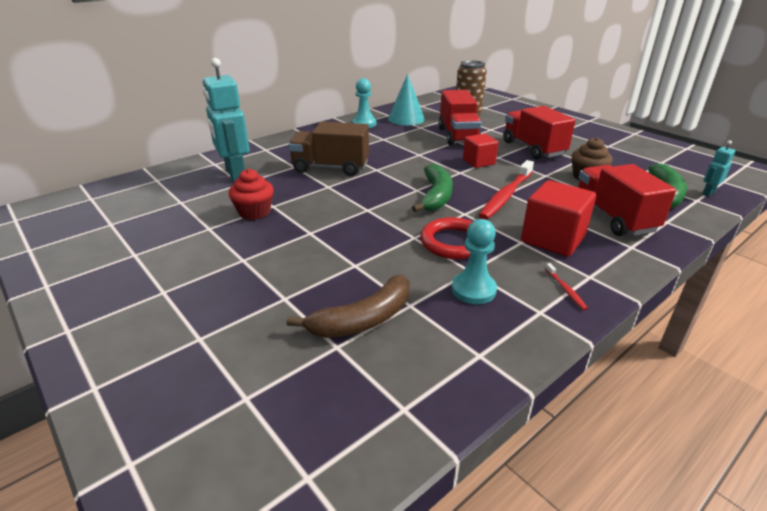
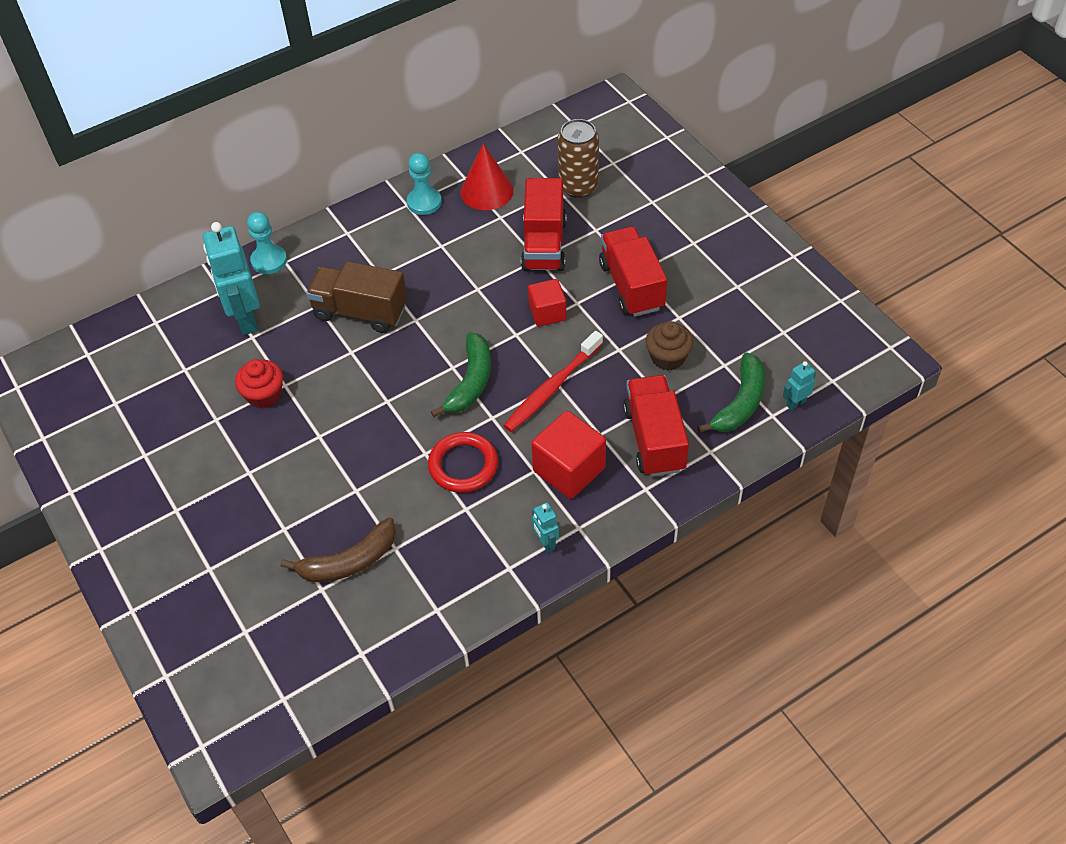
camera: 10 degrees right, 20 degrees up
turquoise cone [388,74,425,125] -> red cone [461,144,514,210]
turquoise pawn [452,219,497,304] -> turquoise pawn moved to [247,212,287,274]
red toothbrush [545,263,588,310] -> turquoise robot [532,503,559,553]

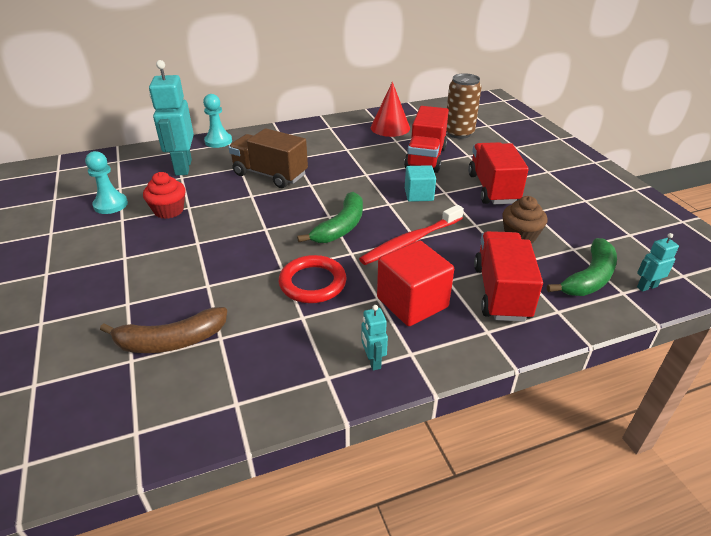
camera: 10 degrees right, 15 degrees down
turquoise pawn [407,153,442,215] -> turquoise pawn moved to [85,151,128,214]
red cube [528,279,567,327] -> turquoise cube [405,165,436,202]

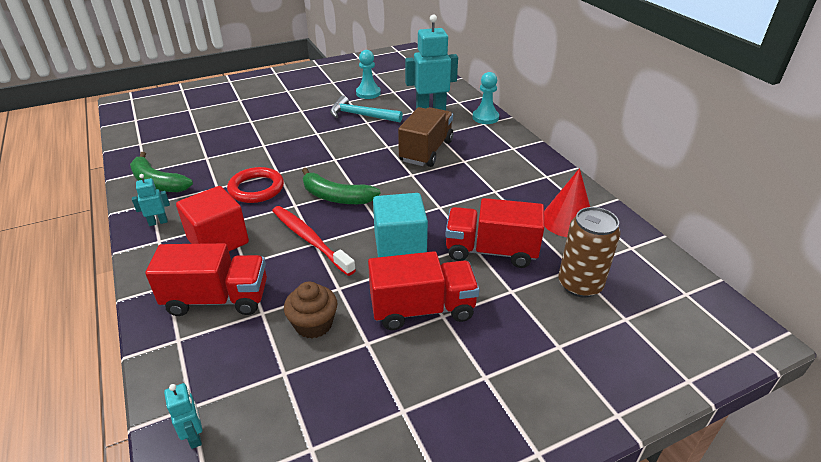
camera: 85 degrees right, 0 degrees up
brown banana [100,307,227,353] -> none
red cupcake [143,172,185,219] -> turquoise hammer [330,96,403,122]
turquoise cube [405,165,436,202] -> turquoise cube [373,193,428,257], size x1.56
green banana [547,238,617,296] -> green banana moved to [130,152,193,192]

